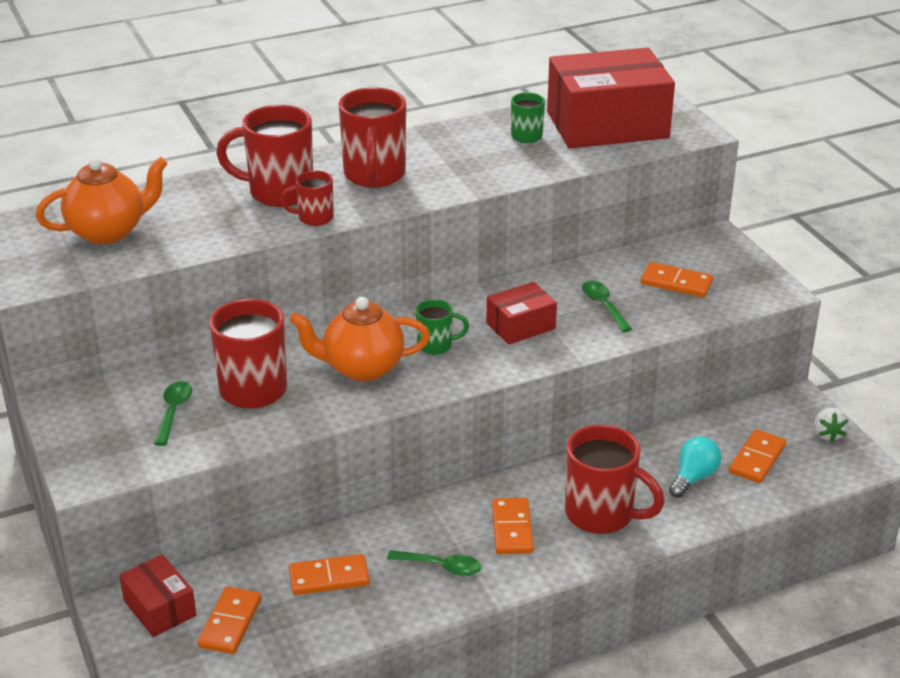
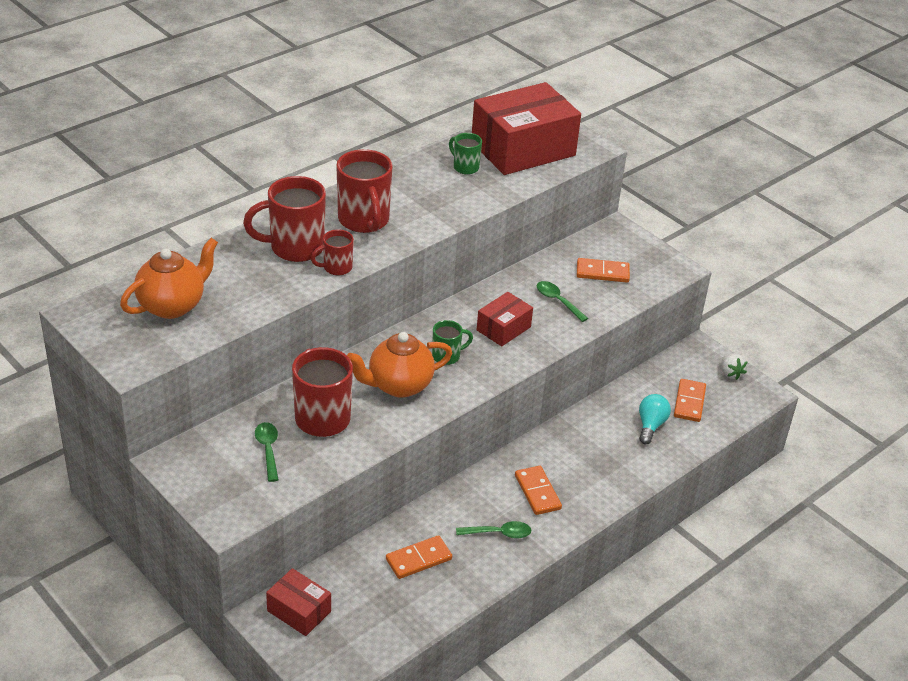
camera: 20 degrees left, 5 degrees up
orange domino [197,586,262,654] -> none
red mug [565,424,665,534] -> none

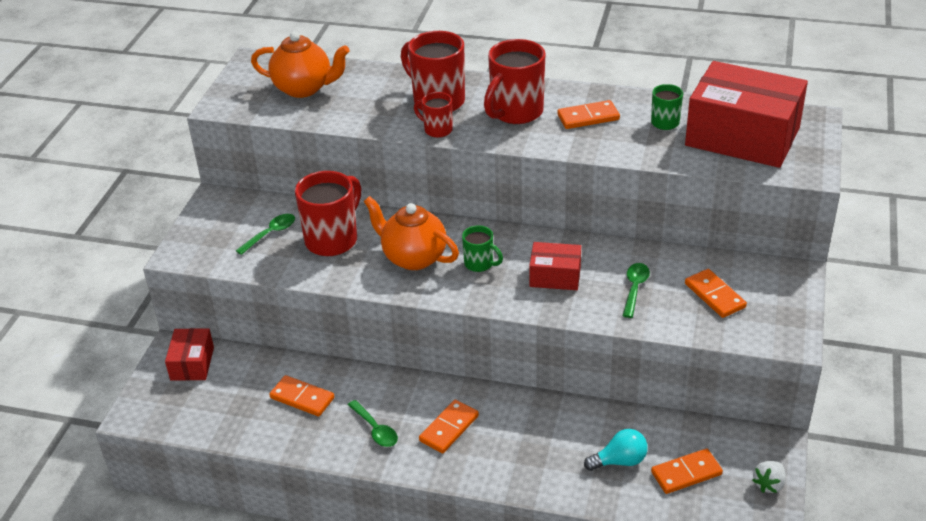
camera: 60 degrees right, 0 degrees up
none -> orange domino [557,100,620,129]

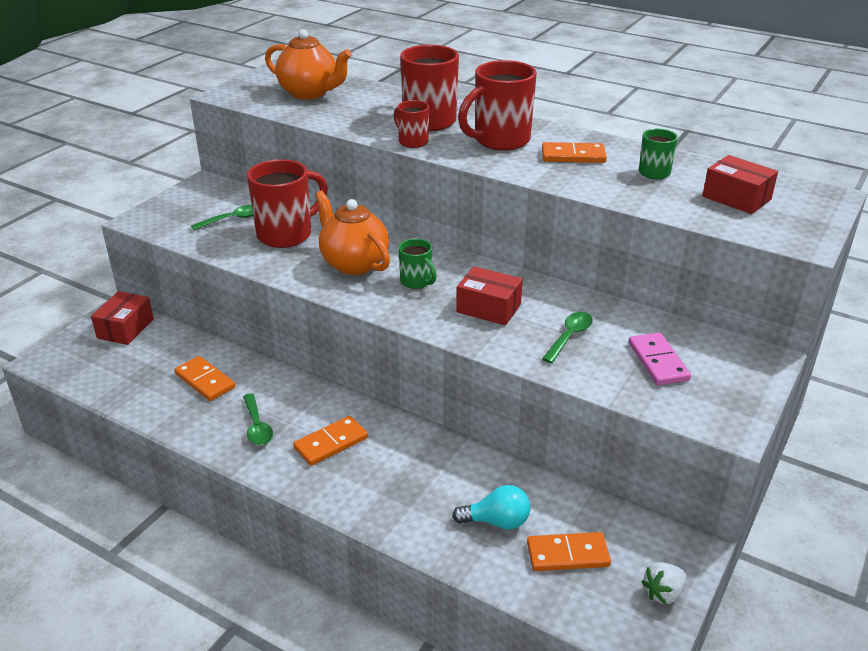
camera: 15 degrees right, 5 degrees down
red box [685,61,808,168] -> red box [702,155,778,214], size x0.49
orange domino [685,269,747,318] -> pink domino [628,332,691,385]

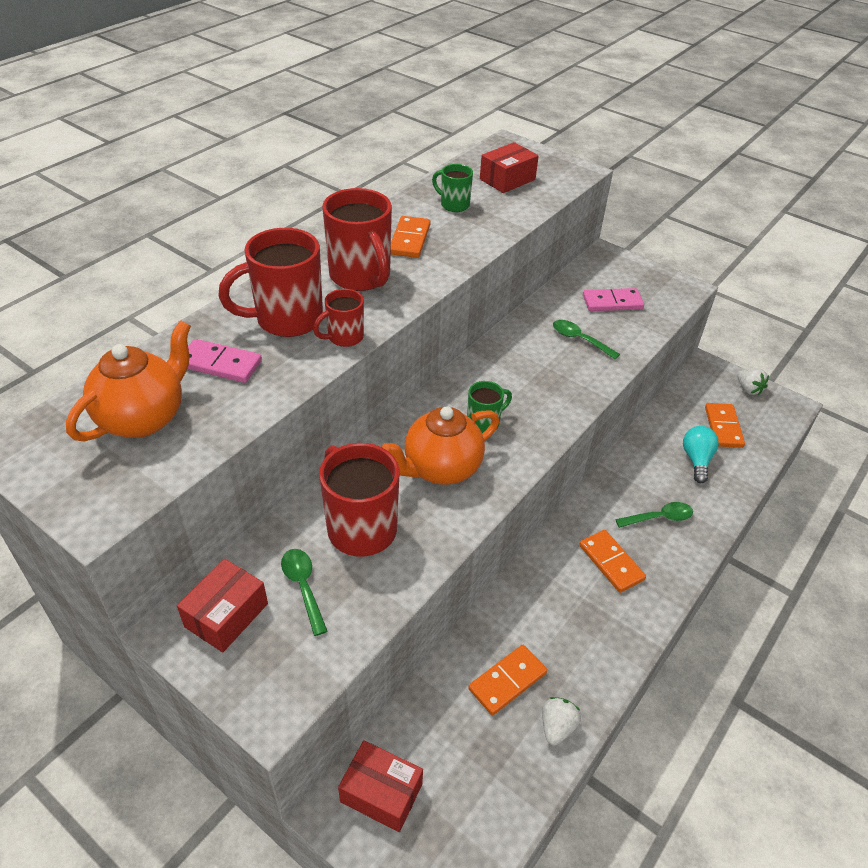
camera: 85 degrees left, 10 degrees up
green spoon [243,394,273,445] -> green spoon moved to [615,502,693,528]
red box [456,266,523,325] -> red box moved to [177,559,268,653]
none -> pink domino [187,339,262,383]
none -> white strawberry [542,697,581,746]

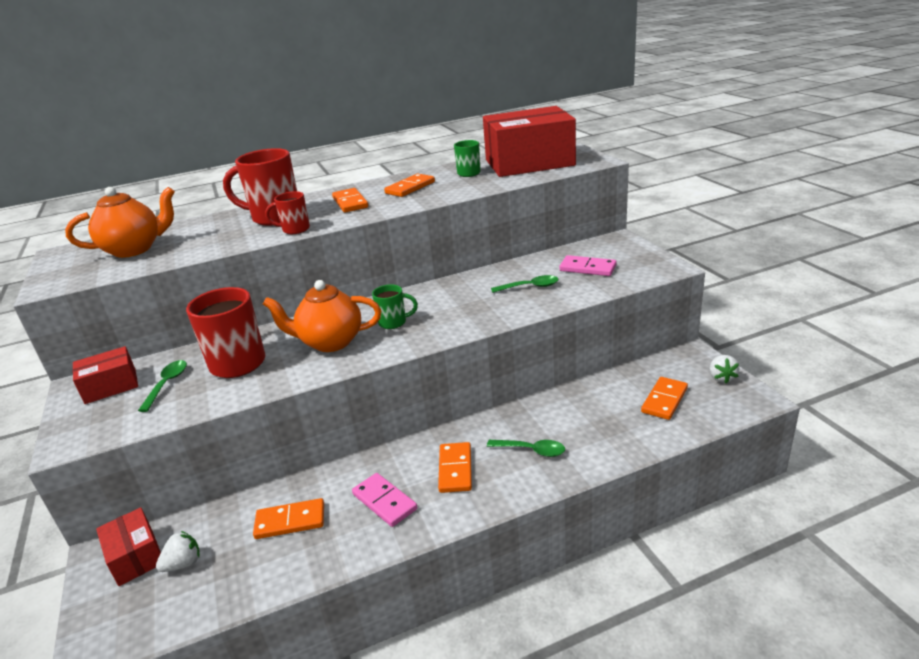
camera: 35 degrees right, 15 degrees down
pink domino [187,339,262,383] -> pink domino moved to [352,473,417,527]
red mug [322,188,392,291] -> orange domino [332,188,368,213]
red box [480,142,539,193] -> red box [483,106,576,177], size x2.04
white strawberry [542,697,581,746] -> white strawberry moved to [156,531,200,572]
green spoon [553,320,620,359] -> green spoon turned 105 degrees clockwise [491,275,559,293]
turquoise light bulb [683,426,719,483] -> none

